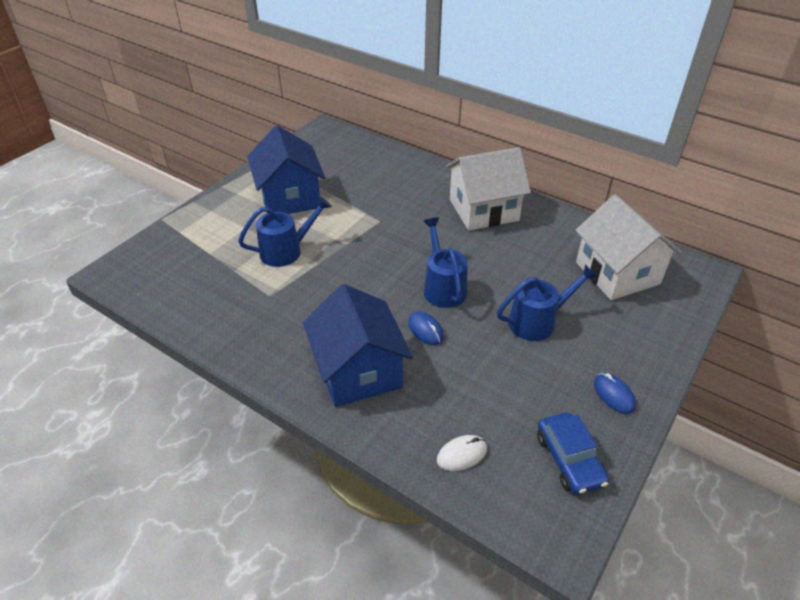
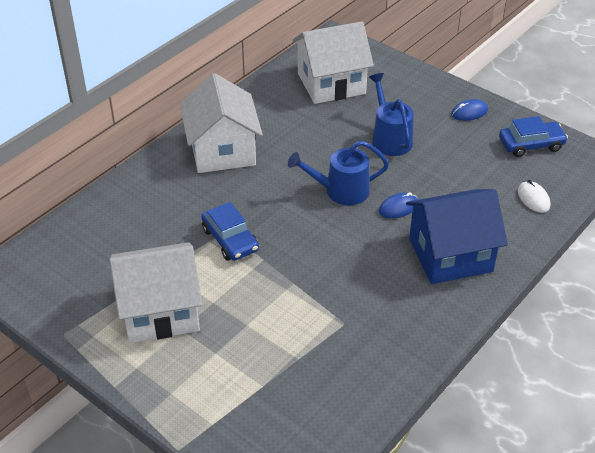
camera: 85 degrees left, 0 degrees up
blue watering can [238,196,332,267] -> none
blue house [247,125,325,214] -> white house [110,242,202,343]
none -> blue car [201,202,259,261]

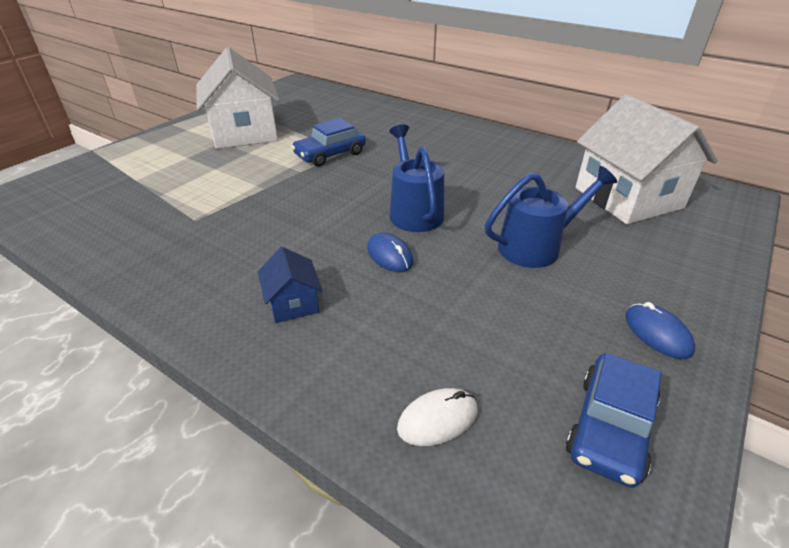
camera: 85 degrees right, 5 degrees down
white house [180,73,263,173] -> none
blue house [406,189,508,284] -> blue house [258,247,322,323], size x0.45
blue car [499,116,568,157] -> blue car turned 45 degrees clockwise [566,353,661,488]

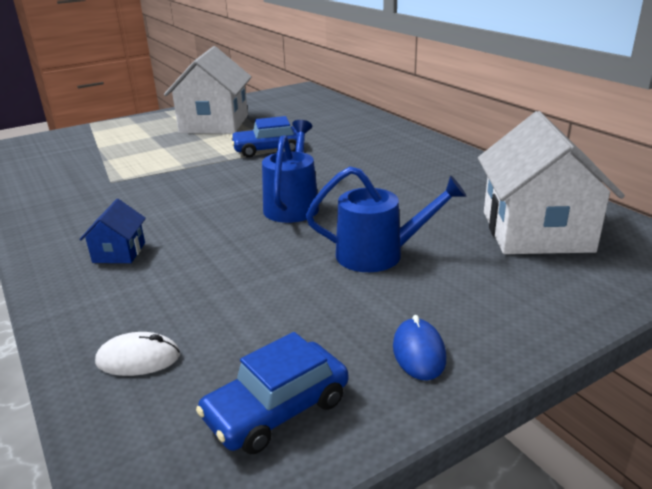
camera: 25 degrees right, 10 degrees down
blue mouse [367,232,413,272] -> none

